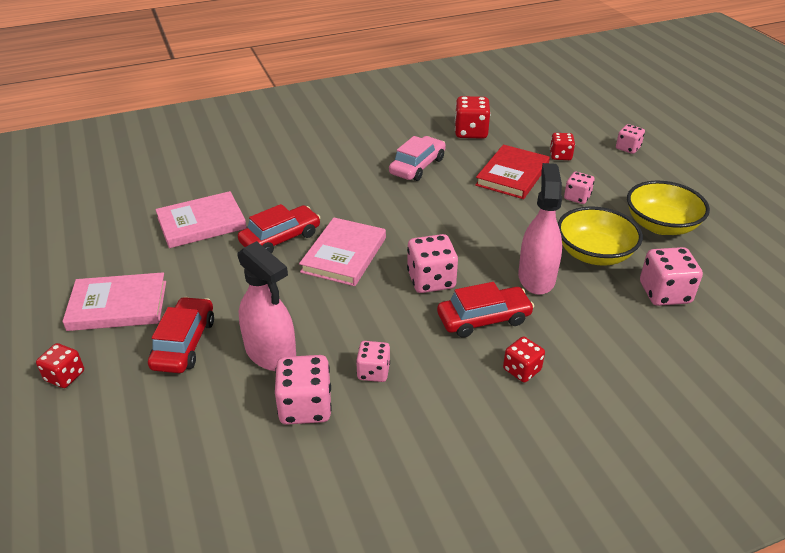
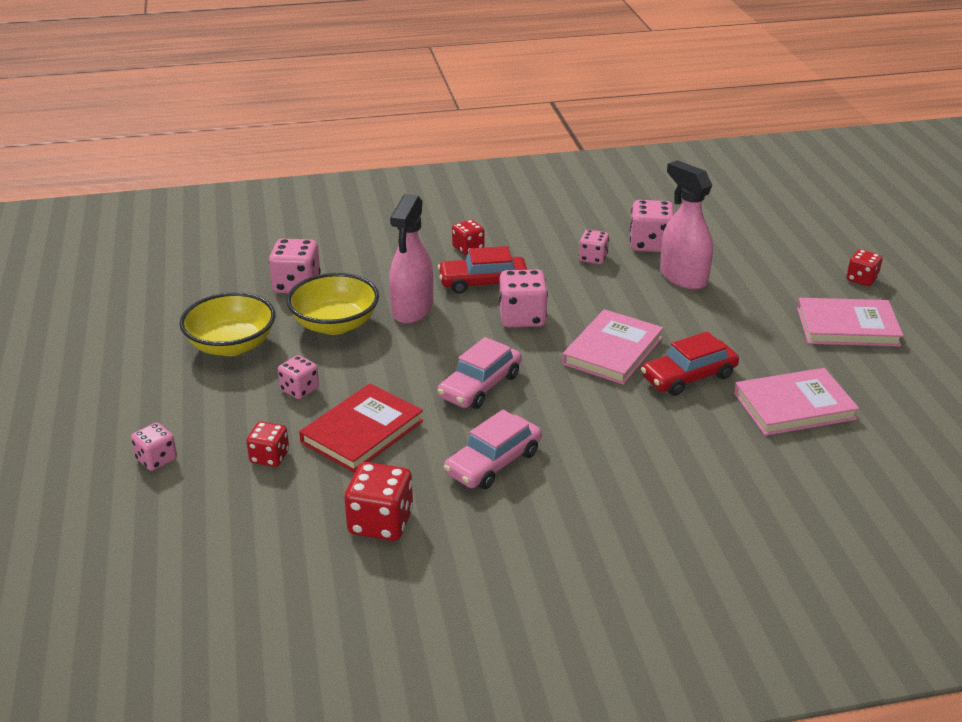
camera: 170 degrees left, 5 degrees down
red car [148,297,214,373] -> none
none -> pink car [438,337,522,409]

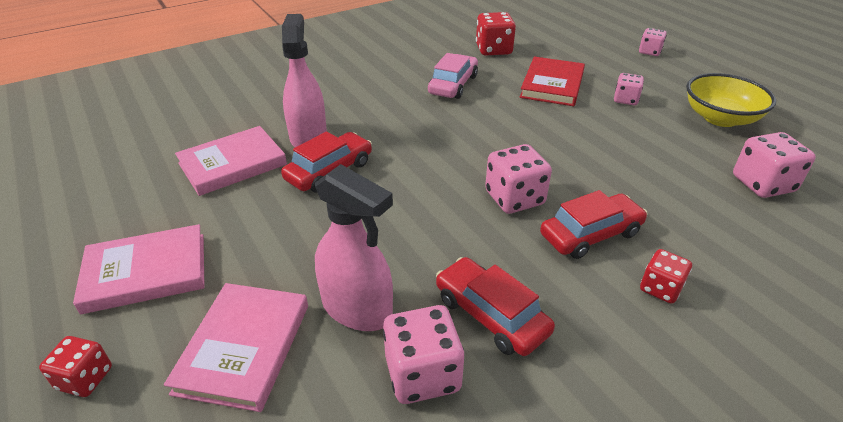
camera: 160 degrees right, 5 degrees up
red dice [246,422,289,467] -> none
yellow bowl [287,273,379,335] -> none
pink spray bottle [389,194,433,324] -> pink spray bottle moved to [282,14,327,147]
pink car [438,337,522,409] -> none
pink book [562,309,663,385] -> pink book moved to [164,283,308,412]
pink dice [579,230,609,264] -> red car [436,257,555,356]

